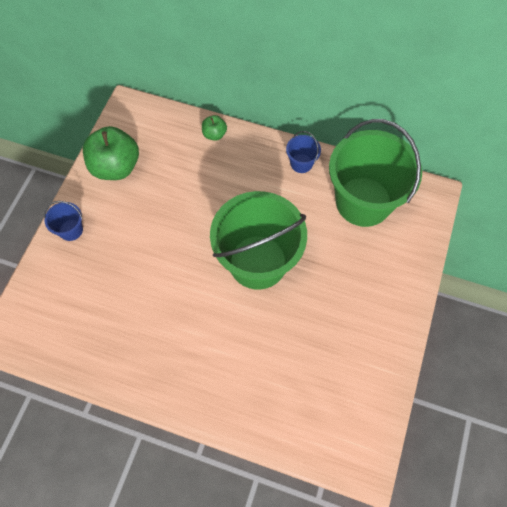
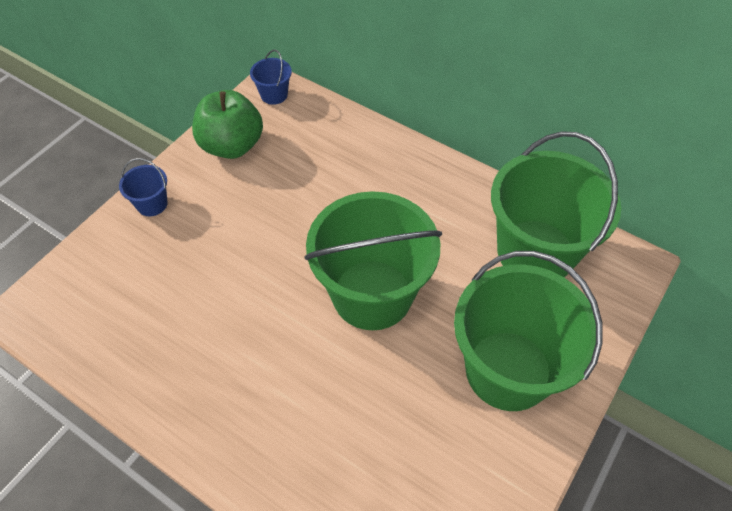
camera: 15 degrees right, 10 degrees down
green apple [202,115,227,141] -> none
blue bucket [286,131,321,173] -> blue bucket moved to [250,50,292,105]
none -> green bucket [454,251,603,411]

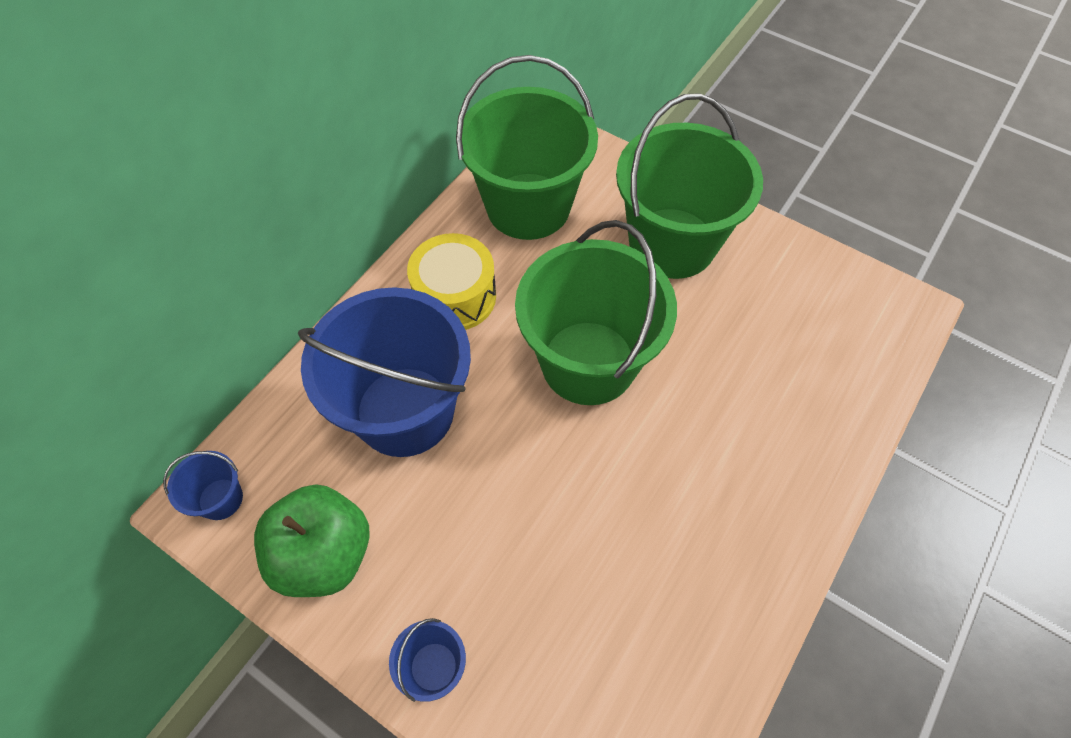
camera: 90 degrees left, 5 degrees up
none -> blue bucket [298,287,471,457]
none -> yellow drum [407,233,496,330]

